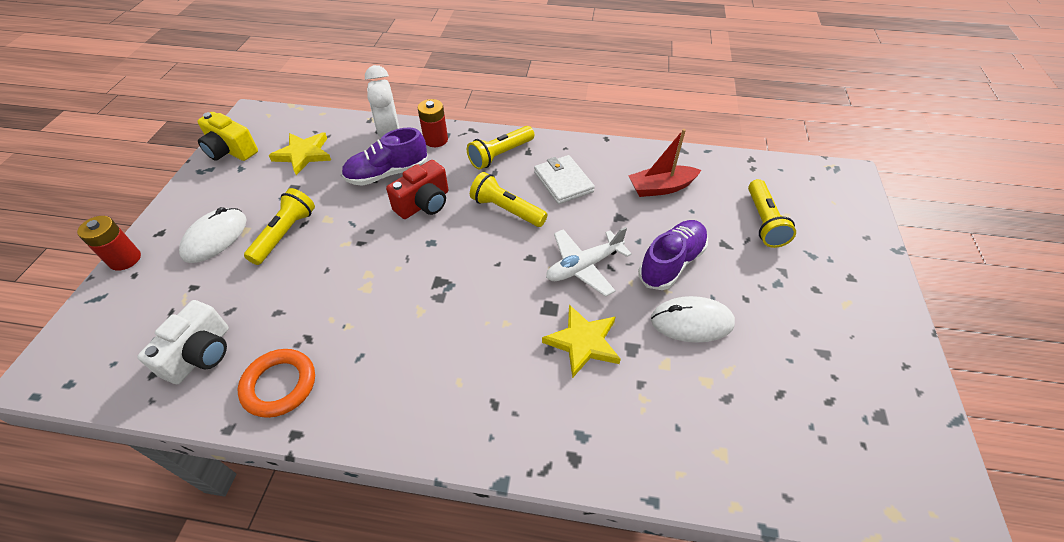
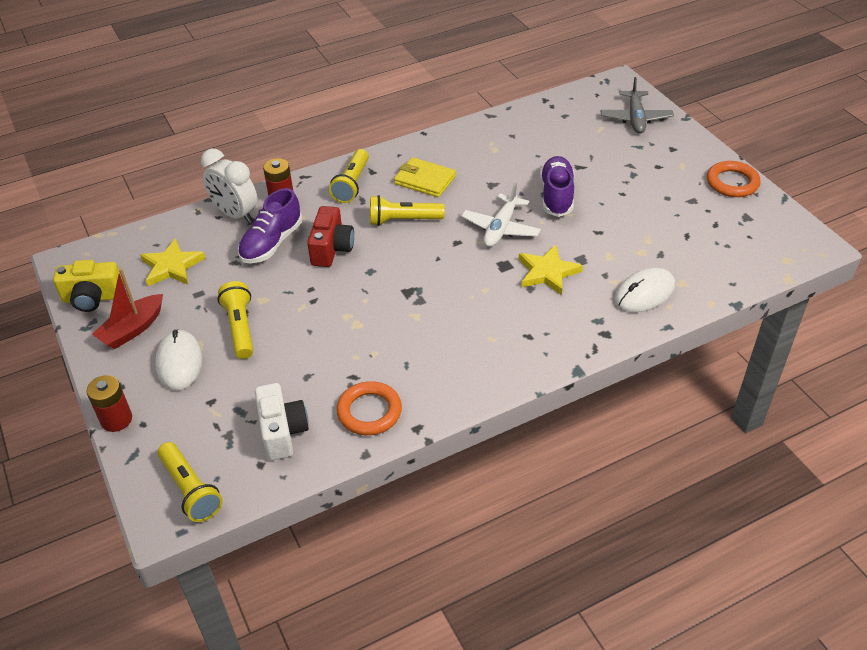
camera: 35 degrees left, 5 degrees down
white wallet [534,155,595,204] -> yellow wallet [394,157,456,197]
red boat [628,129,701,197] -> red boat moved to [92,269,163,349]
white mouse [651,296,735,343] -> white mouse moved to [614,268,675,312]
yellow flashlight [748,179,796,248] -> yellow flashlight moved to [158,442,223,522]
none -> grey plane [600,77,674,134]
none -> orange ring [707,161,761,197]

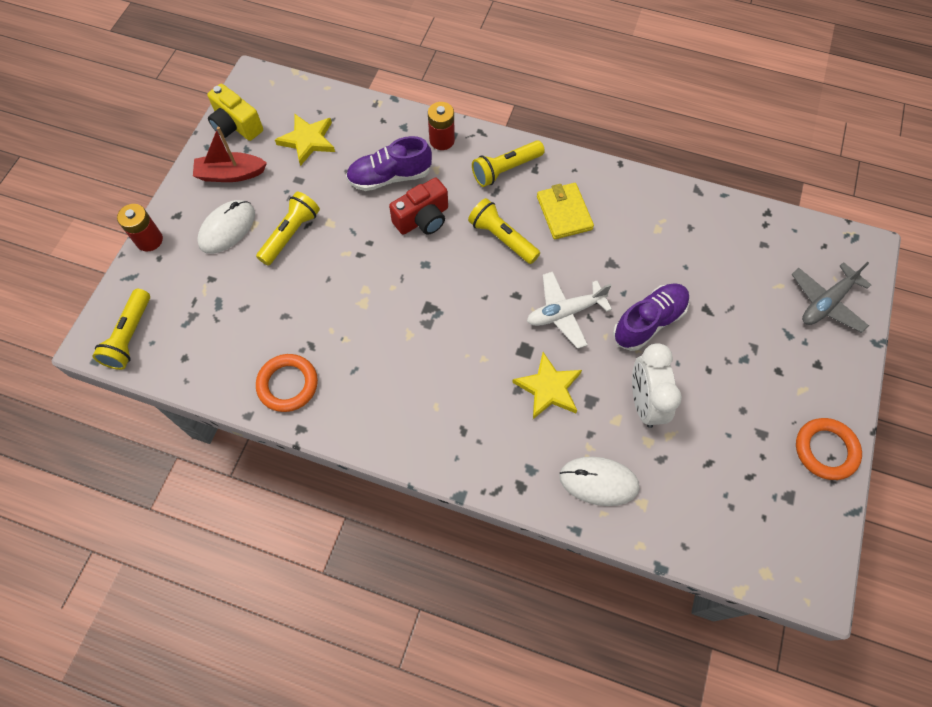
camera: 45 degrees right, 20 degrees up
white clock [201,149,257,223] -> white clock moved to [632,344,682,428]
white camera [255,383,309,460] -> none

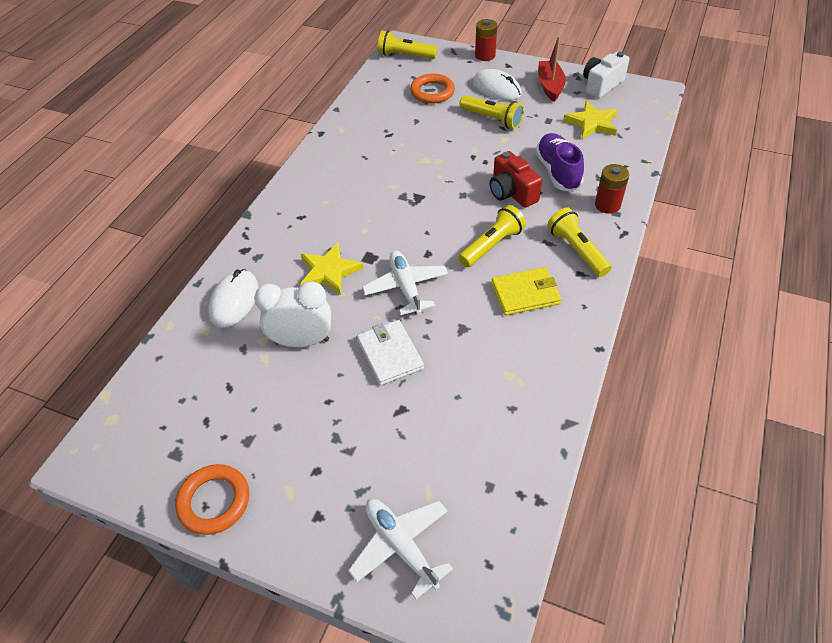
camera: 95 degrees right, 15 degrees down
yellow camera [207,84,263,141] -> white camera [583,52,629,98]
orange ring [256,354,318,412] -> orange ring moved to [410,74,455,104]
purple shoe [613,283,689,351] -> white wallet [357,320,424,385]
grey plane [792,262,871,333] -> white plane [348,499,453,599]

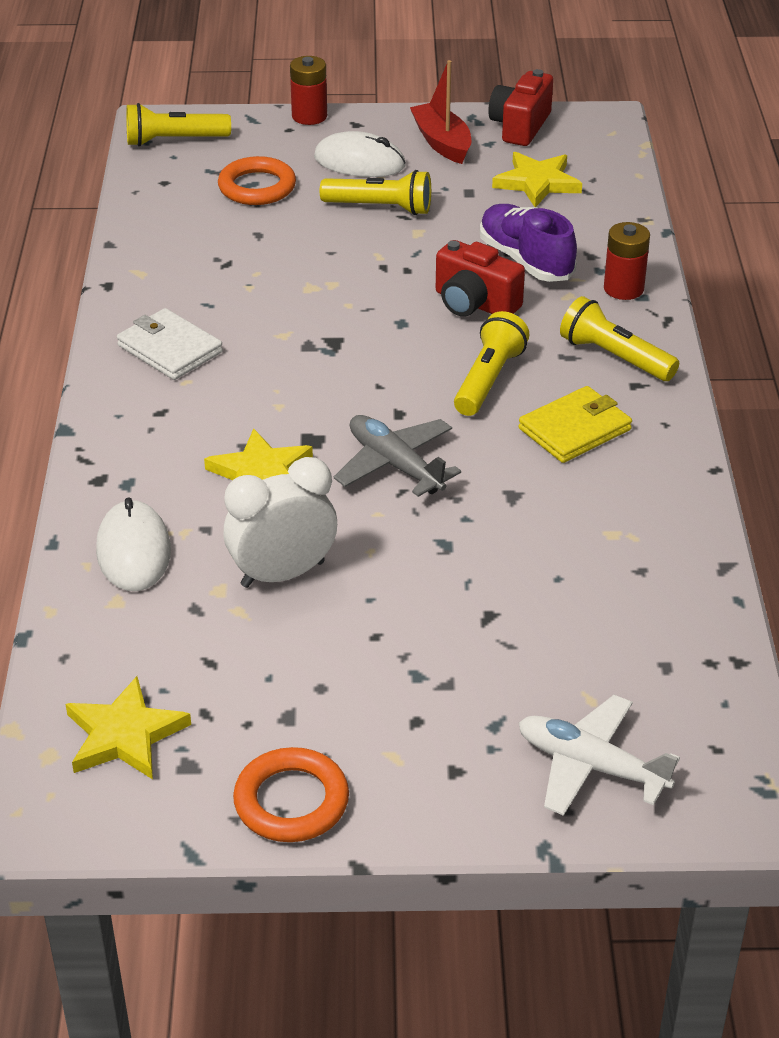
camera: 25 degrees left, 10 degrees down
white wallet [357,320,424,385] -> white wallet moved to [117,308,223,380]
white plane [362,251,448,315] -> grey plane [334,415,461,497]
white camera [583,52,629,98] -> red camera [488,69,553,146]
none -> yellow star [66,676,191,779]

